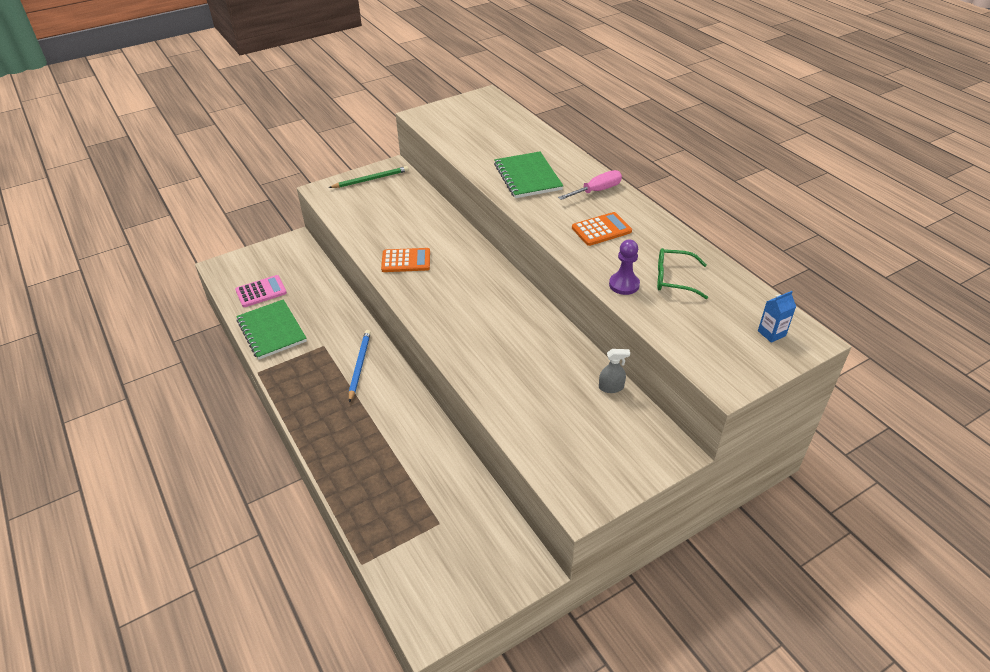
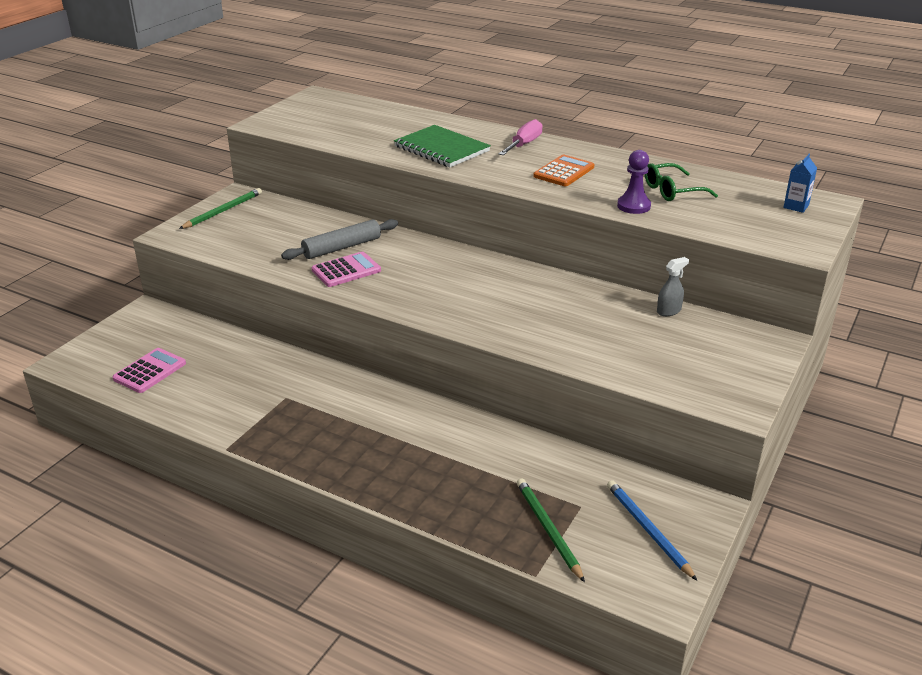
camera: 30 degrees left, 10 degrees down
green notebook [236,299,307,360] -> none
blue pencil [349,330,371,402] -> blue pencil moved to [607,480,697,581]
orange calculator [381,248,430,272] -> pink calculator [312,252,381,287]
none -> grey rolling pin [281,219,398,260]
none -> green pencil [517,478,585,582]

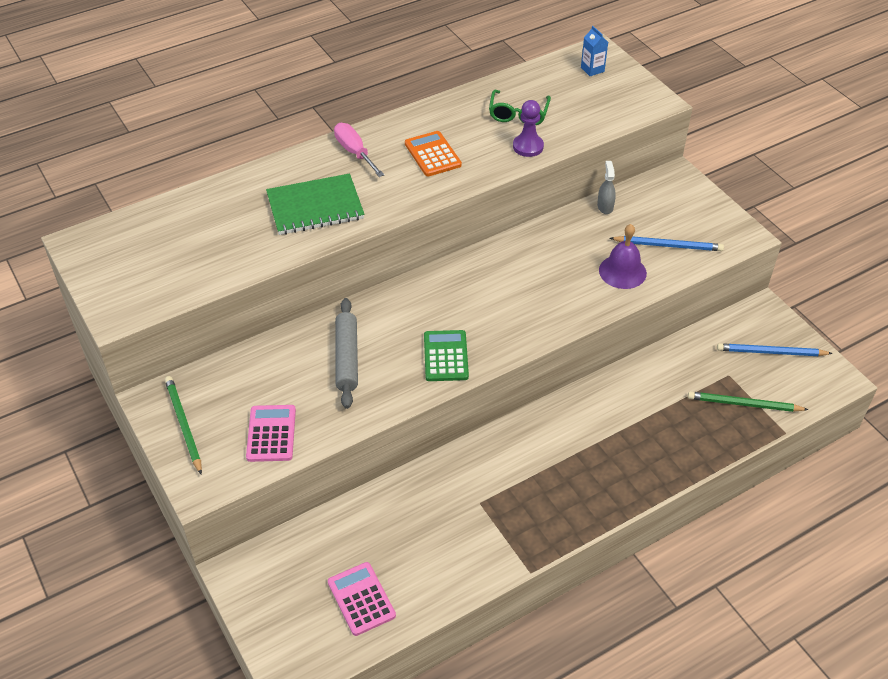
camera: 60 degrees left, 15 degrees up
pink calculator [312,252,381,287] -> pink calculator moved to [246,405,296,462]
none -> green calculator [424,330,469,381]
none -> purple bell [599,224,647,289]
none -> blue pencil [610,236,724,251]

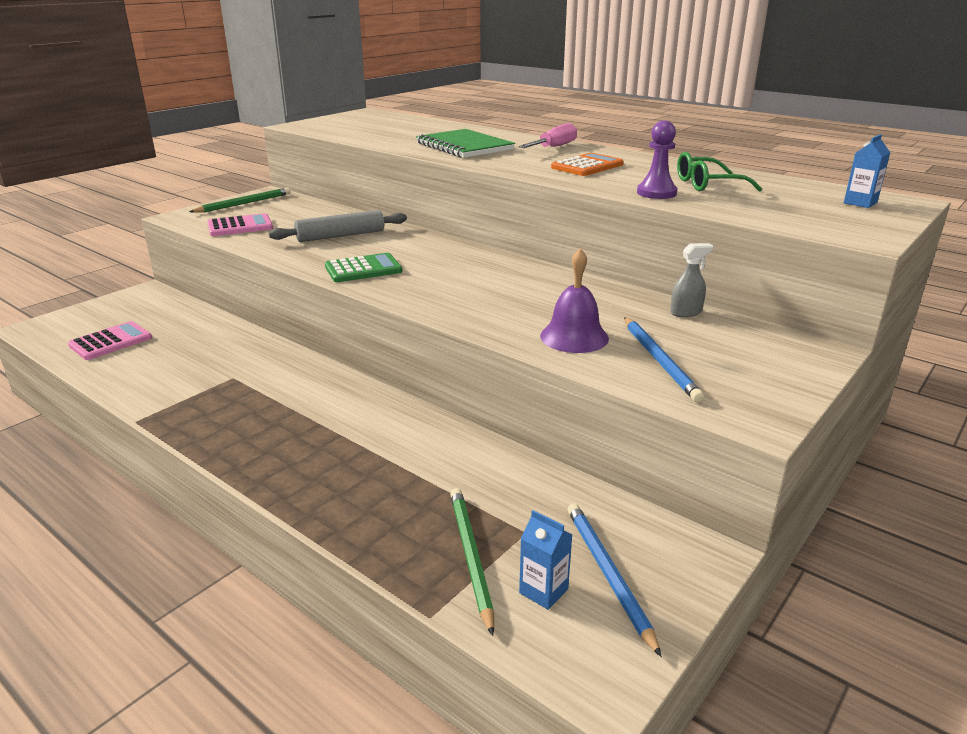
camera: 70 degrees right, 20 degrees down
none -> blue carton [519,510,573,610]

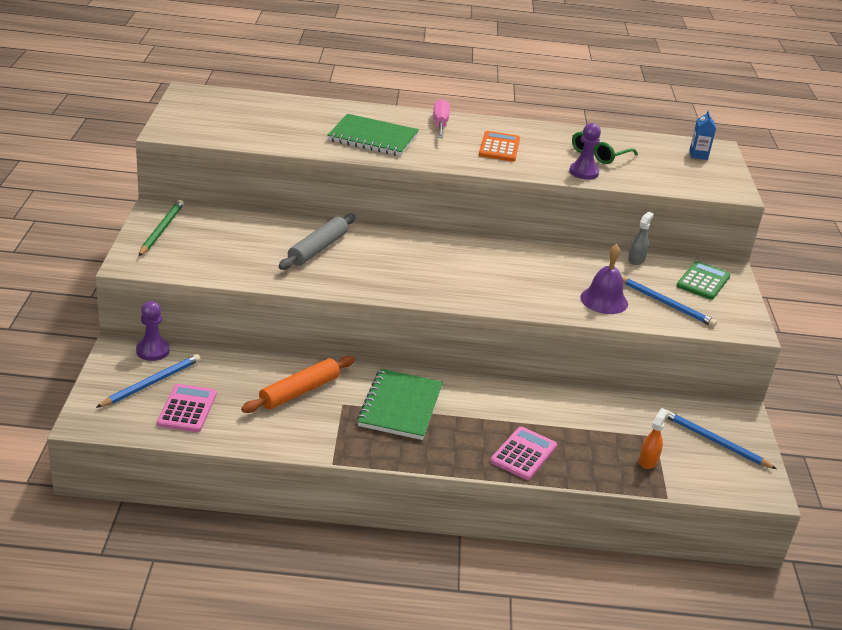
camera: 40 degrees left, 5 degrees up
pink calculator [207,213,273,236] -> pink calculator moved to [490,427,557,480]
green calculator [325,253,402,282] -> green calculator moved to [677,261,731,300]
green pencil [450,488,494,636] -> orange spray bottle [639,408,668,469]
blue carton [519,510,573,610] -> none
none -> blue pencil [96,354,201,408]
none -> purple pawn [136,301,170,361]
none -> orange rolling pin [241,356,355,413]
none -> green notebook [357,369,443,440]

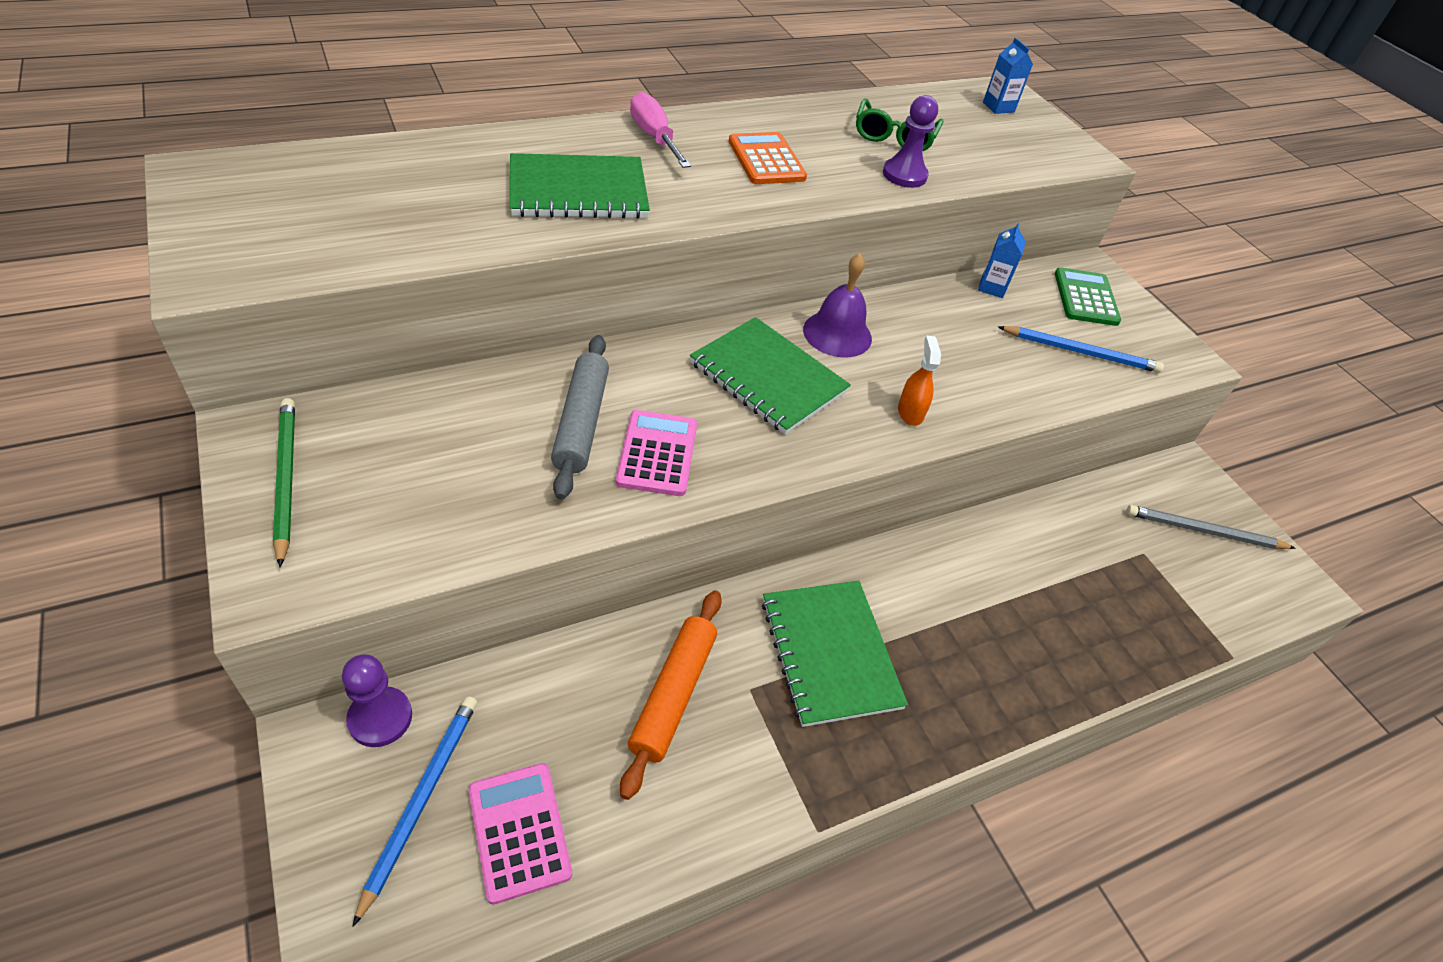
camera: 30 degrees left, 15 degrees up
pink calculator [490,427,557,480] -> pink calculator moved to [616,410,697,496]
purple bell [580,244,628,314] -> purple bell moved to [803,253,872,358]
grey spray bottle [628,212,654,265] -> blue carton [978,223,1026,298]
orange spray bottle [639,408,668,469] -> orange spray bottle moved to [898,335,941,426]
blue pencil [666,410,777,469] -> grey pencil [1126,505,1296,549]
none -> green notebook [690,317,851,435]

